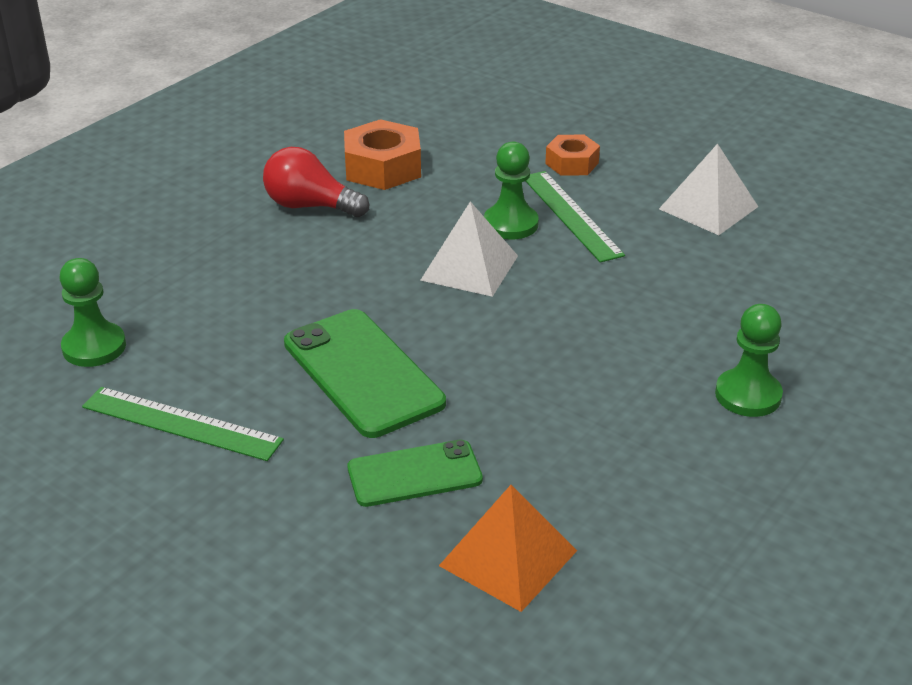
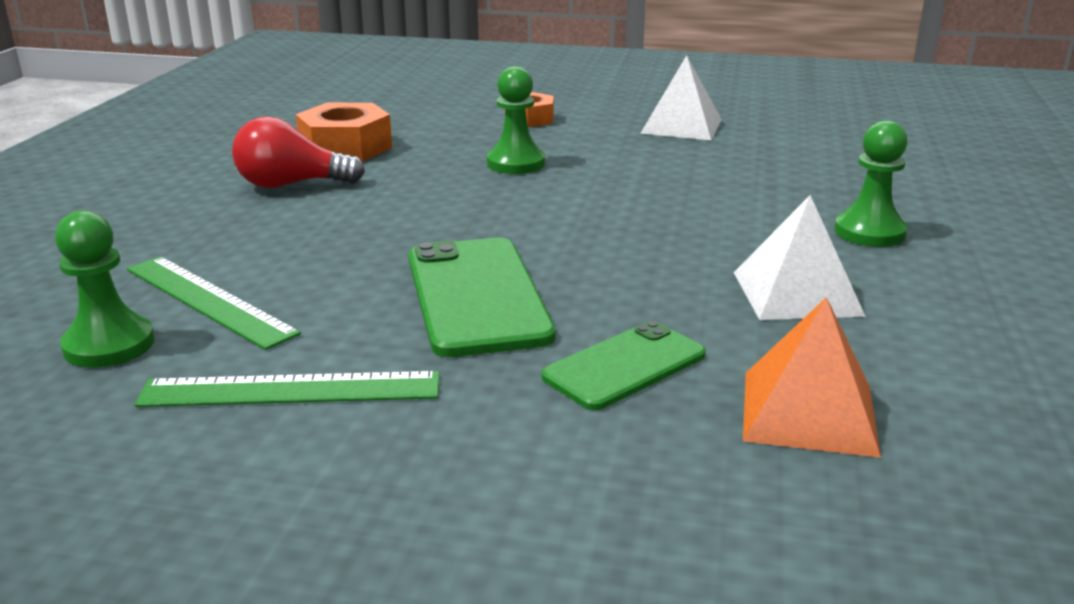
camera: 25 degrees left, 10 degrees down
green phone [284,309,446,438] -> green phone turned 45 degrees clockwise [409,238,556,357]
white pyramid [420,201,518,297] -> white pyramid moved to [734,195,866,320]
green ruler [525,171,625,263] -> green ruler moved to [127,257,301,350]

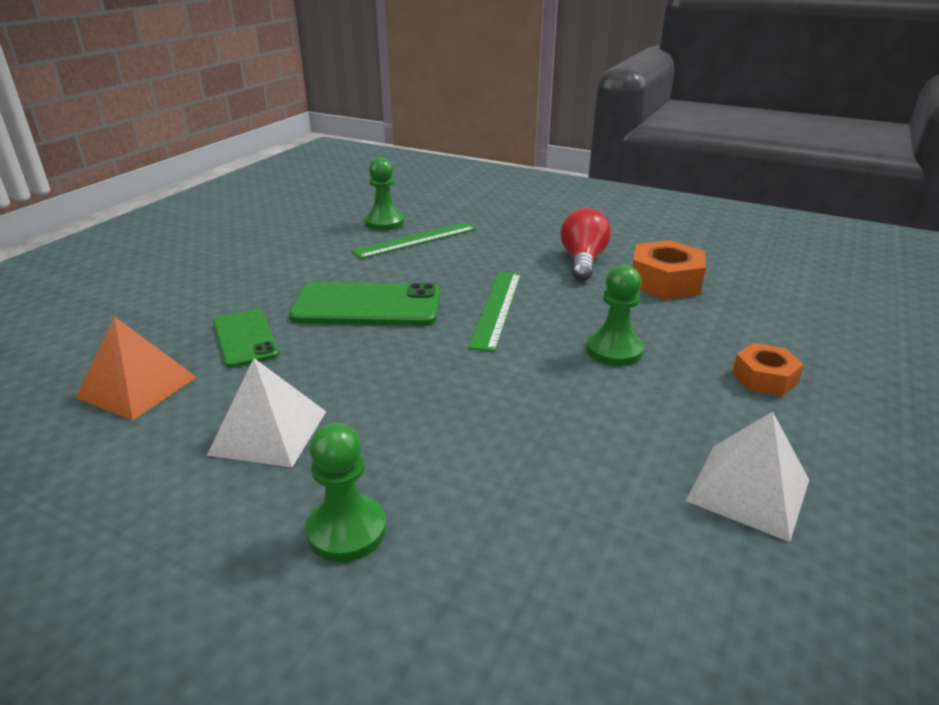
camera: 105 degrees right, 5 degrees up
green ruler [135,371,440,407] -> green ruler moved to [468,272,521,352]

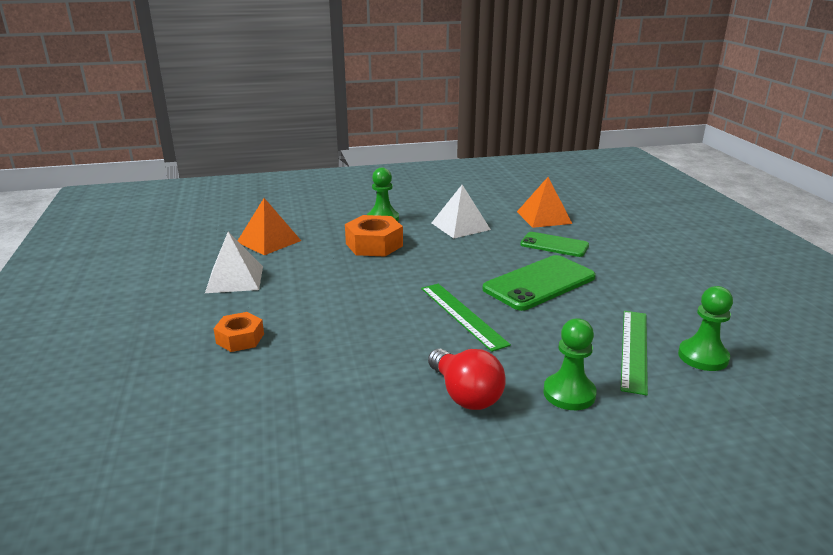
camera: 140 degrees right, 5 degrees down
green pawn [586,265,644,366] -> green pawn moved to [543,318,597,410]
orange nut [633,240,706,300] -> orange nut moved to [345,215,403,256]
none -> orange pyramid [238,198,301,255]

